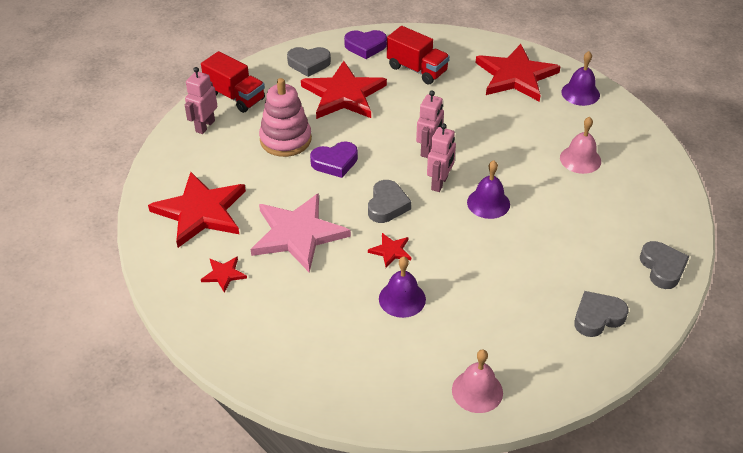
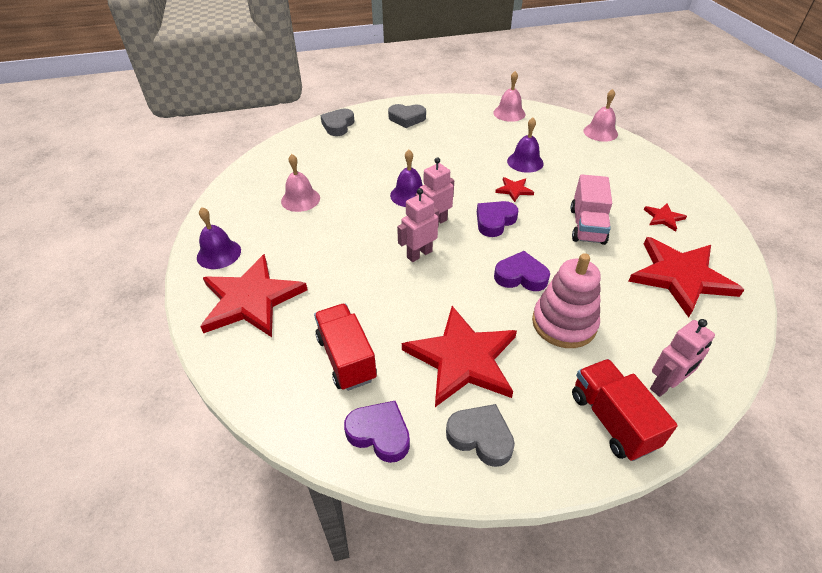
camera: 150 degrees left, 0 degrees up
pink star [251,193,351,273] -> pink truck [570,175,612,245]
grey heart [368,180,411,223] -> purple heart [477,201,518,237]
none -> pink bell [584,89,618,142]

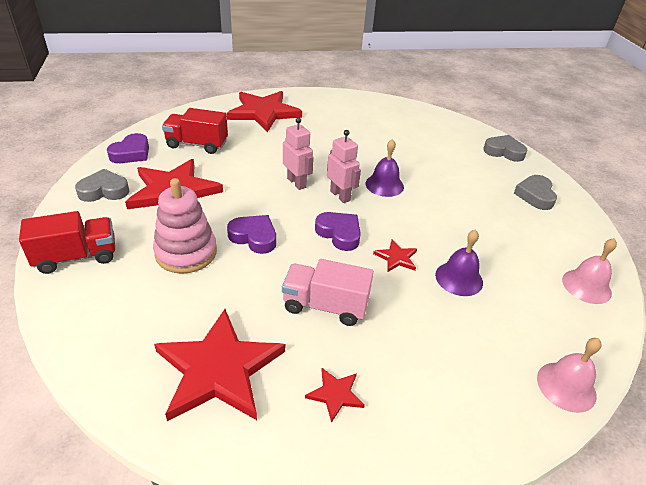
camera: 90 degrees right, 5 degrees down
purple bell [197,207,241,269] -> none
pink bell [281,154,320,212] -> none
red truck [314,303,377,391] -> red truck turned 150 degrees counterclockwise [162,108,228,154]
grey heart [446,404,515,467] -> grey heart turned 135 degrees counterclockwise [75,169,130,202]
purple heart [494,251,550,291] -> purple heart turned 75 degrees counterclockwise [227,215,276,254]
pink robot [650,319,715,397] -> none

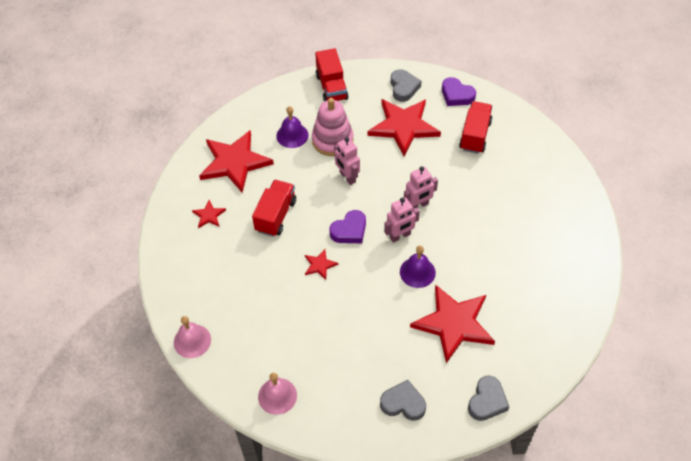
camera: 100 degrees right, 15 degrees up
red star [227,91,302,132] -> red star moved to [410,285,495,363]
purple heart [227,215,276,254] -> pink robot [334,137,360,185]
pink truck [282,259,374,326] -> red truck [252,180,296,237]
purple bell [435,229,483,296] -> purple bell moved to [276,106,309,148]

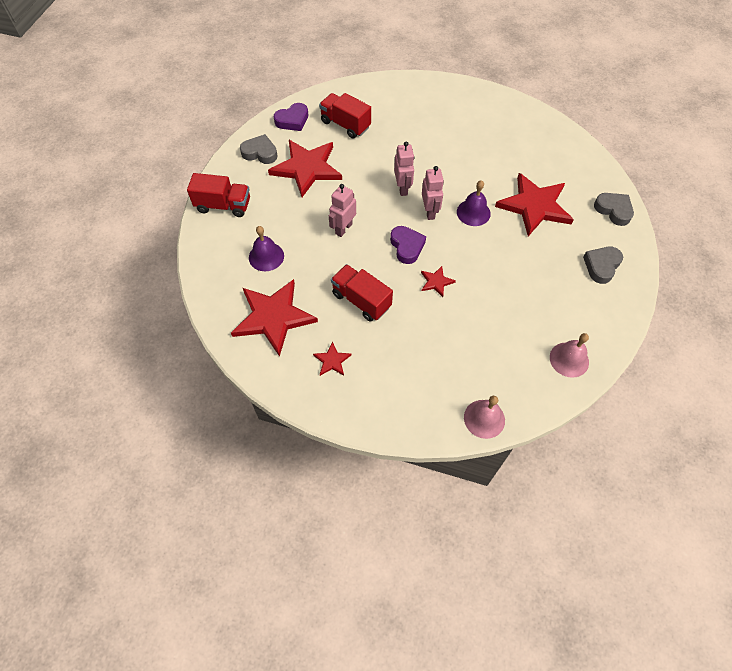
camera: 70 degrees left, 5 degrees up
pink stacking toy [312,98,354,156] -> none
pink robot [334,137,360,185] -> pink robot turned 135 degrees clockwise [329,184,356,237]

